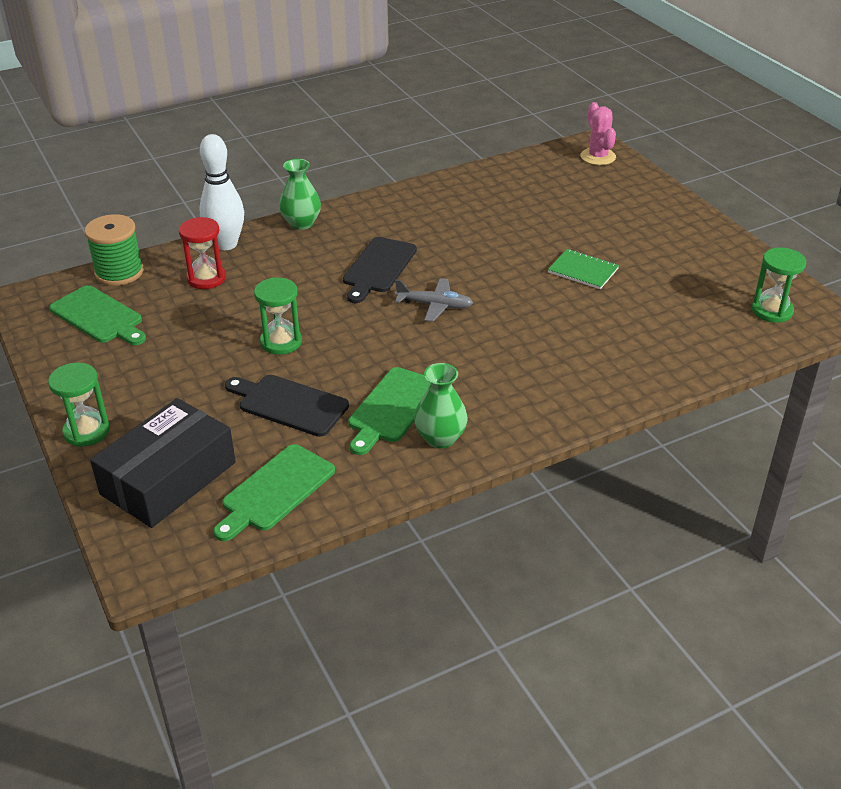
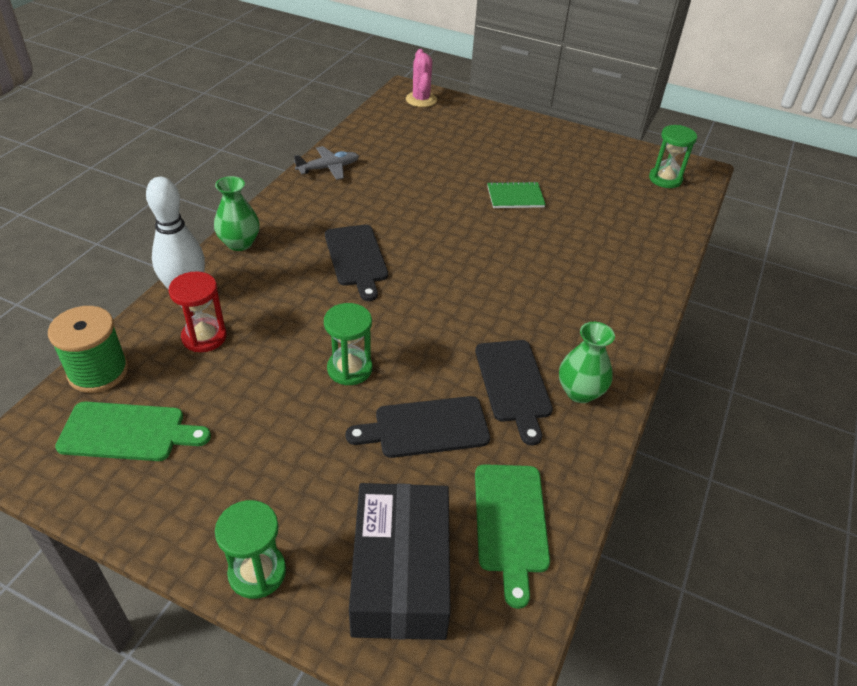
camera: 40 degrees left, 5 degrees up
green cutting board [348,367,430,455] -> black cutting board [475,340,553,445]
grey plane [395,278,473,322] -> grey plane moved to [294,146,359,180]
pink cactus [581,102,616,165] -> pink cactus turned 45 degrees clockwise [406,49,437,107]

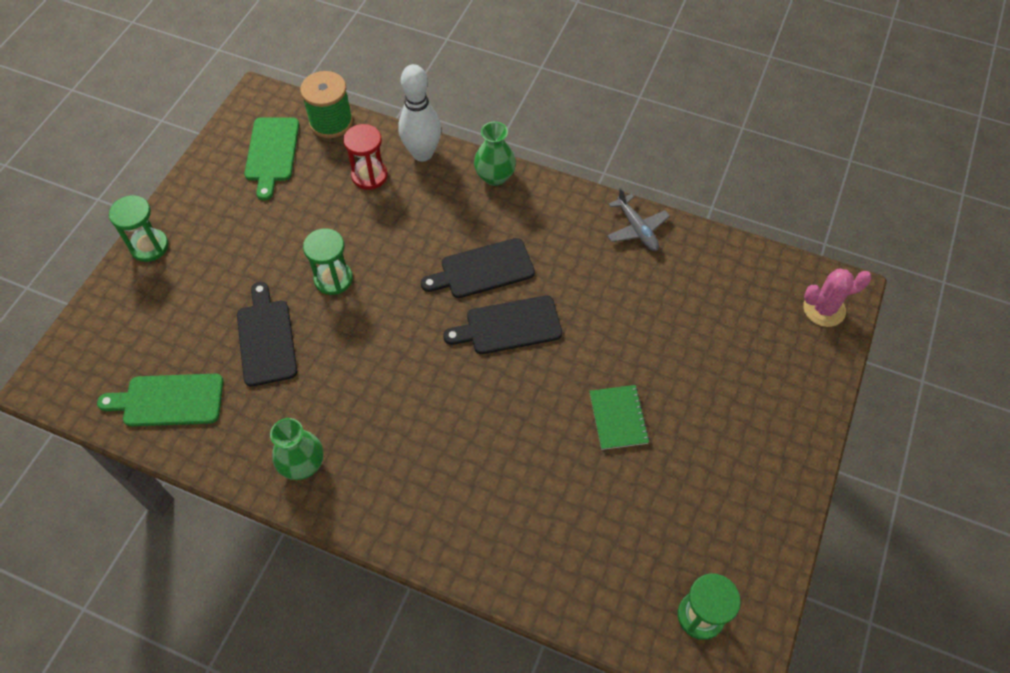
camera: 90 degrees right, 15 degrees up
black box [349,483,451,640] -> none
black cutting board [475,340,553,445] -> black cutting board moved to [443,295,562,354]

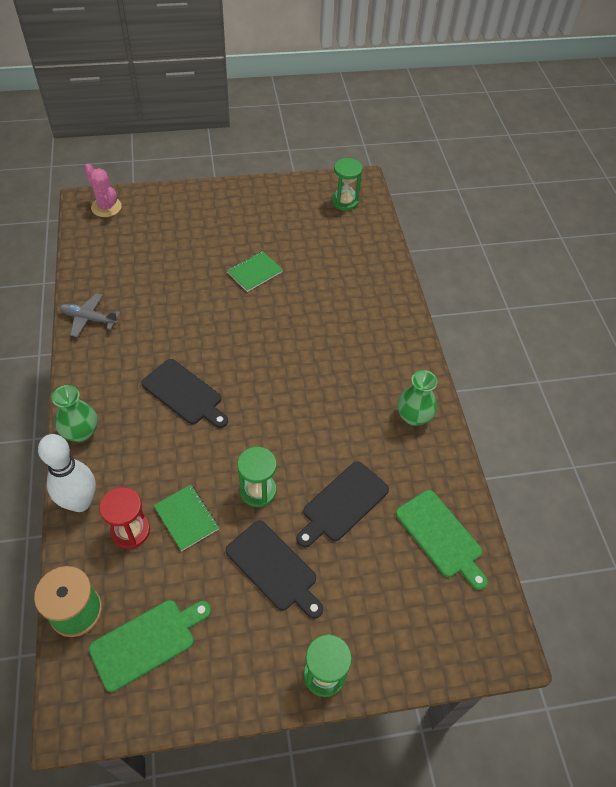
camera: 125 degrees left, 5 degrees down
black cutting board [443,295,562,354] -> black cutting board moved to [226,521,323,619]
grey plane [607,188,670,251] -> grey plane turned 105 degrees counterclockwise [60,293,120,337]
none -> green notebook [153,485,219,551]

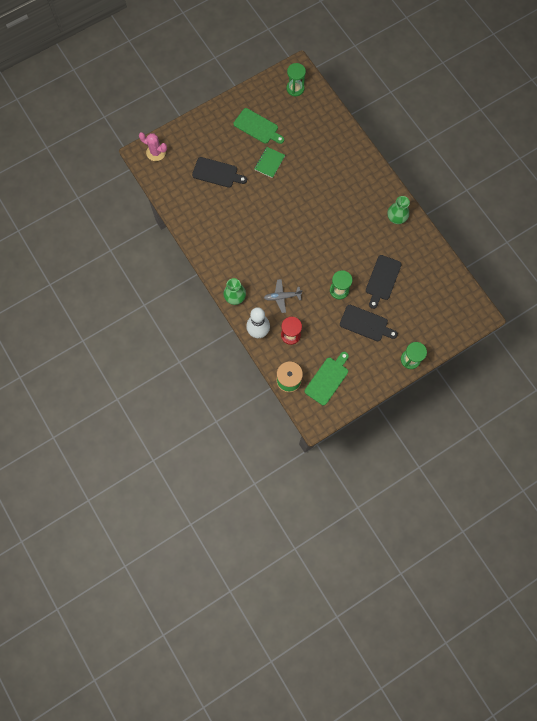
camera: 20 degrees left, 20 degrees up
grey plane [60,293,120,337] -> grey plane moved to [264,279,302,313]
black cutting board [141,359,228,428] -> black cutting board moved to [192,157,247,188]
green notebook [153,485,219,551] -> none
green cutting board [396,490,488,590] -> green cutting board moved to [234,108,284,144]

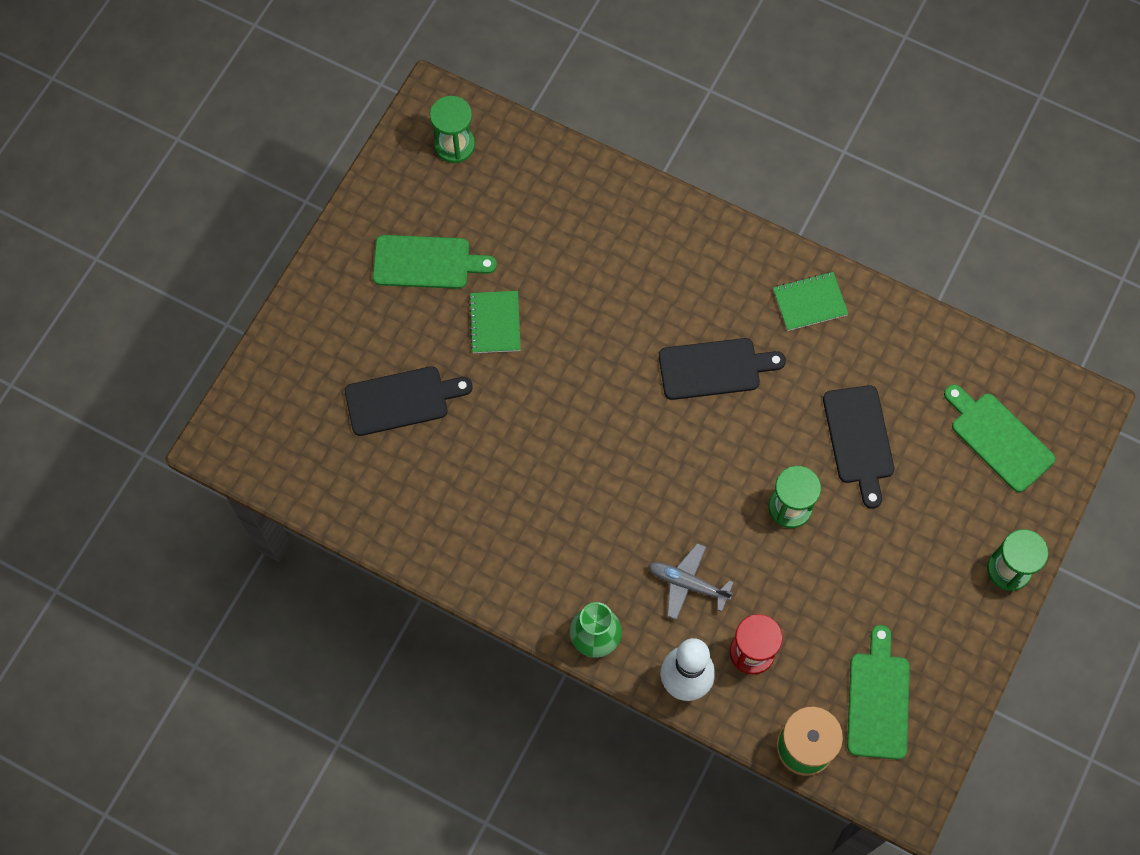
camera: 30 degrees left, 5 degrees down
pink cactus [139,132,167,161] -> none
grey plane [264,279,302,313] -> grey plane turned 60 degrees clockwise [648,543,734,620]
black cutting board [340,305,398,341] -> black cutting board moved to [659,338,786,400]
green vase [387,196,410,224] -> green notebook [773,272,849,331]
none -> green cutting board [944,384,1055,492]

